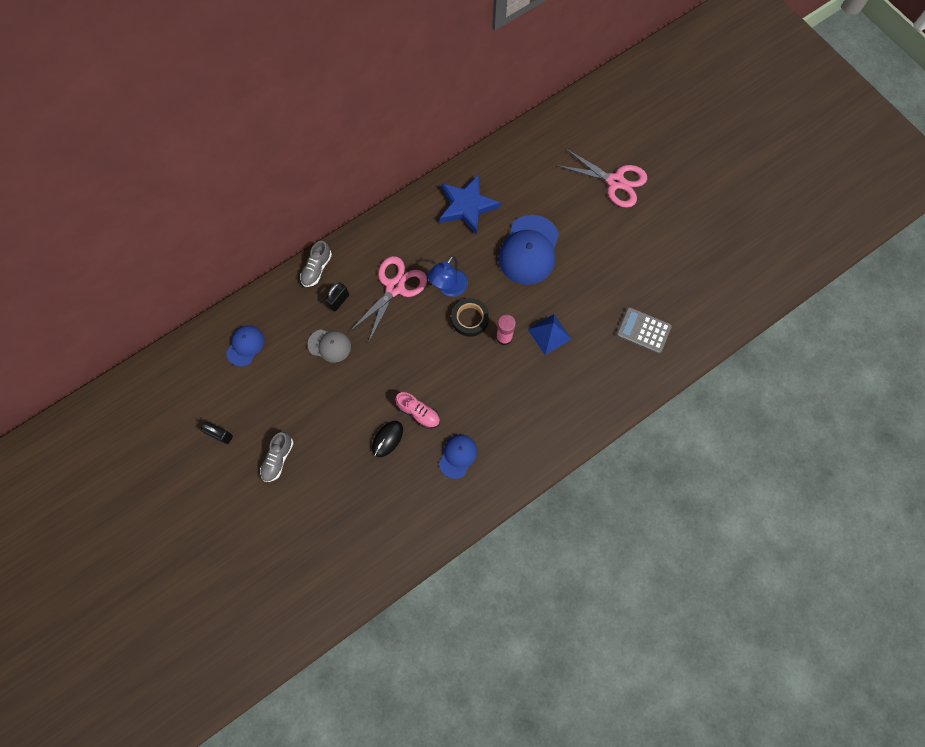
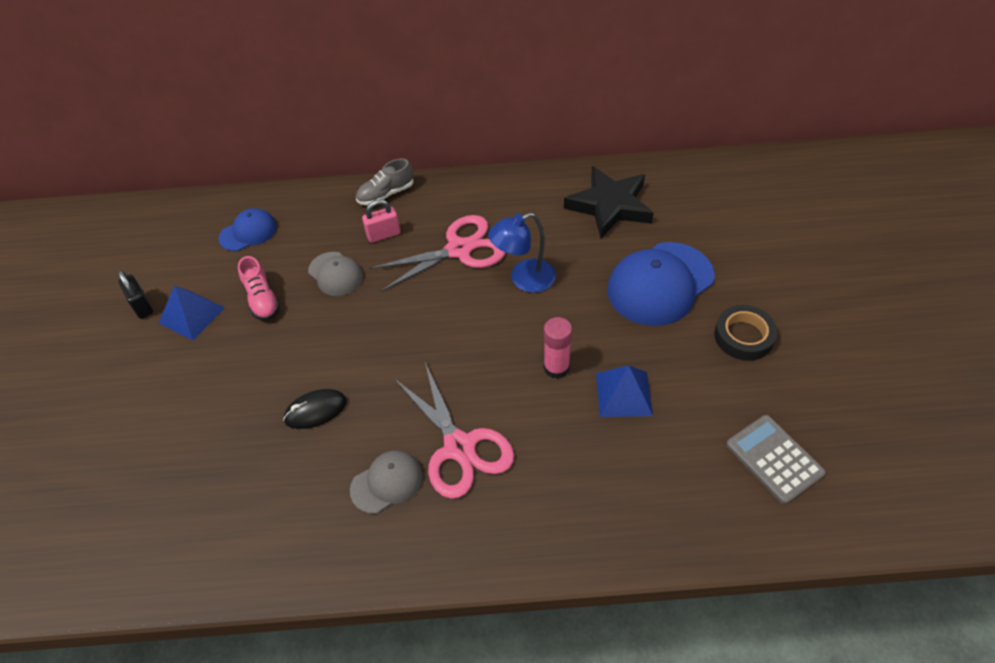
camera: 35 degrees right, 20 degrees down
grey shoe [260,432,293,482] -> none
black padlock [325,282,349,312] -> pink padlock [362,199,400,243]
pink shoe [395,392,440,429] -> pink shoe moved to [238,256,280,320]
blue cap [439,434,478,479] -> grey cap [350,450,423,514]
blue star [440,174,501,235] -> black star [564,166,654,238]
black tape [451,298,489,337] -> black tape moved to [714,305,777,361]
pink scissors [557,149,647,208] -> pink scissors moved to [394,362,514,499]
none -> blue pyramid [159,285,225,340]

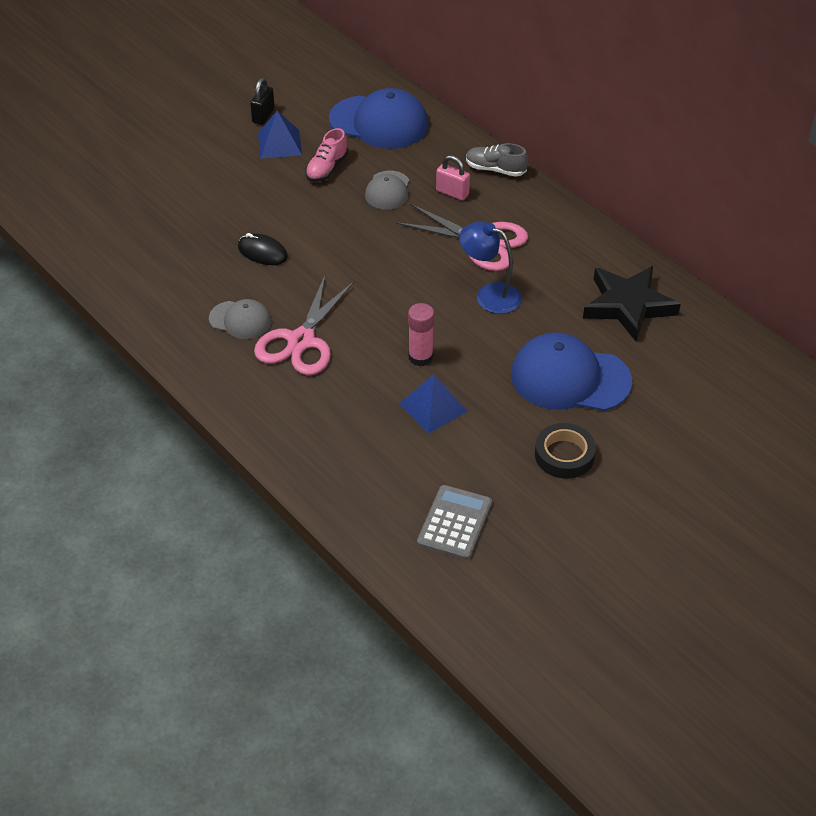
camera: 50 degrees right, 5 degrees down
blue cap [219,208,277,251] -> blue cap [329,88,429,149], size x1.82

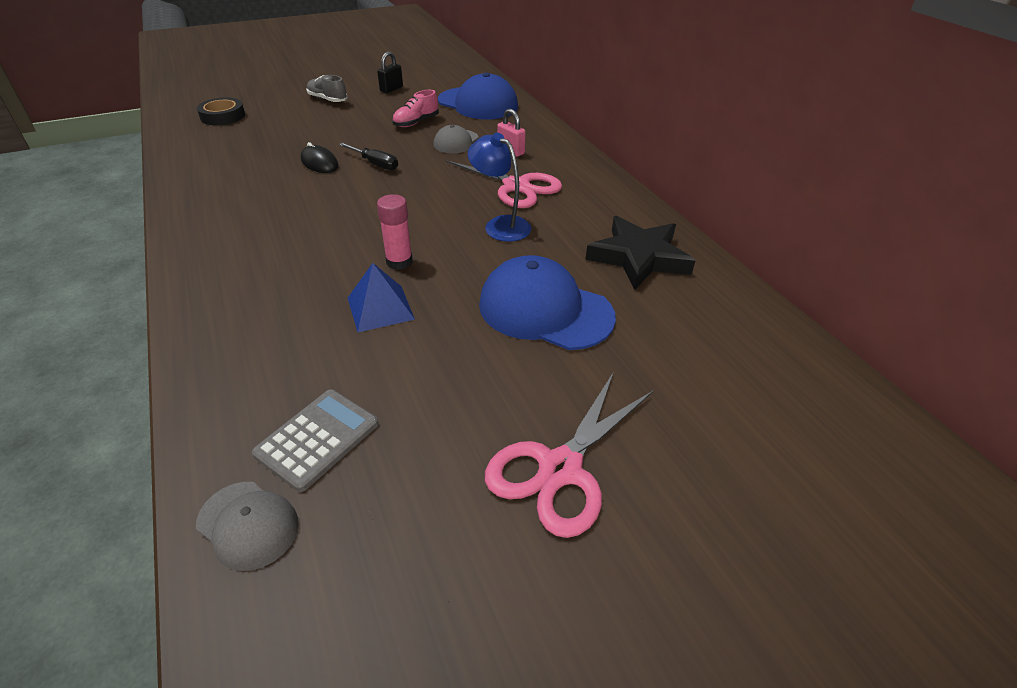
camera: 15 degrees right, 5 degrees down
grey cap [209,299,271,339] -> grey cap moved to [196,482,299,571]
pink scissors [254,275,355,375] -> pink scissors moved to [485,373,654,538]
blue pyramid [258,111,302,159] -> none
grey shoe [466,143,528,177] -> grey shoe moved to [306,75,348,102]
black tape [535,423,596,479] -> black tape moved to [197,97,245,125]
none -> black screwdriver [339,143,398,170]

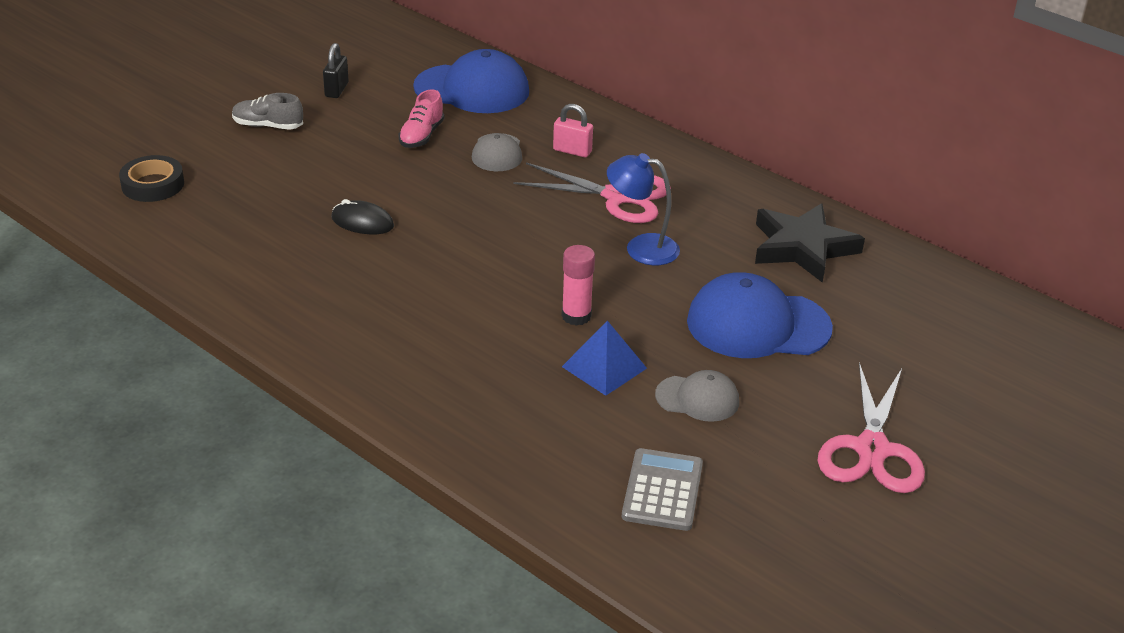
camera: 25 degrees left, 5 degrees down
grey cap [196,482,299,571] -> grey cap moved to [655,370,739,422]
black screwdriver [339,143,398,170] -> none

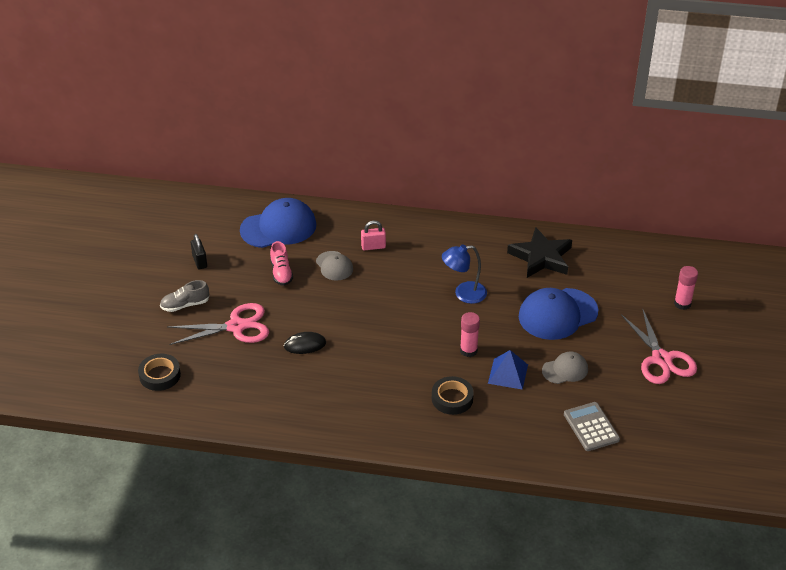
camera: 30 degrees left, 5 degrees up
pink scissors [514,162,671,223] -> pink scissors moved to [167,303,269,345]
none -> black tape [432,376,474,415]
none -> pink glue stick [674,266,698,310]

